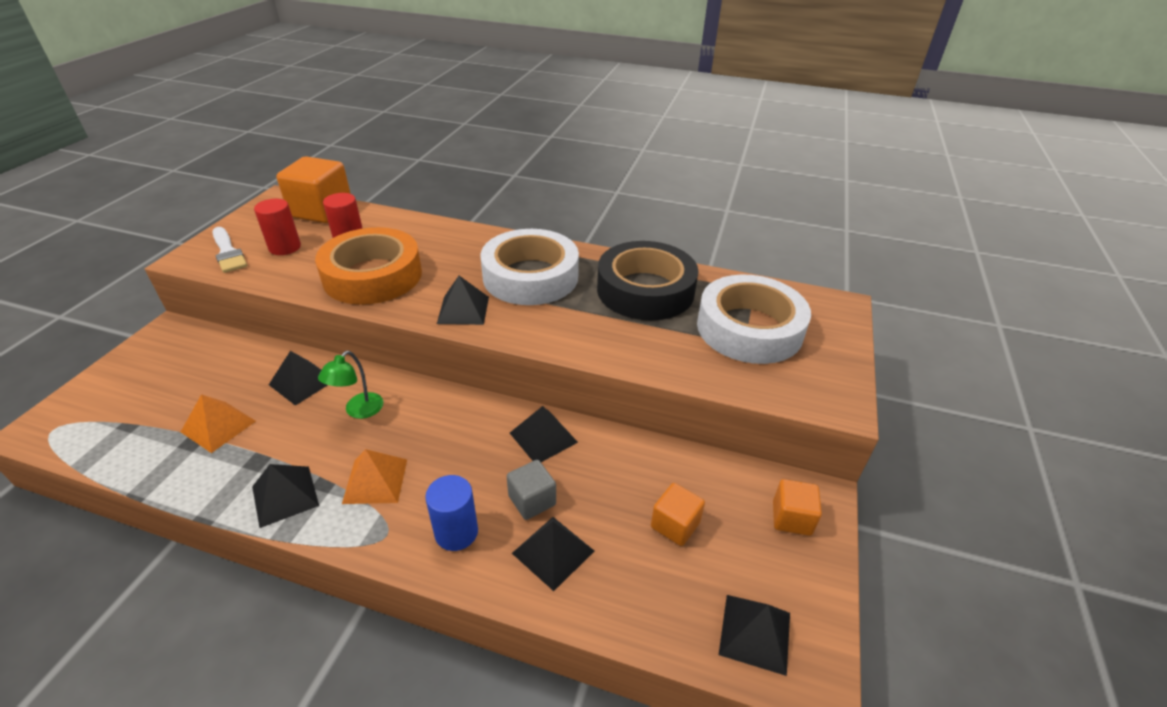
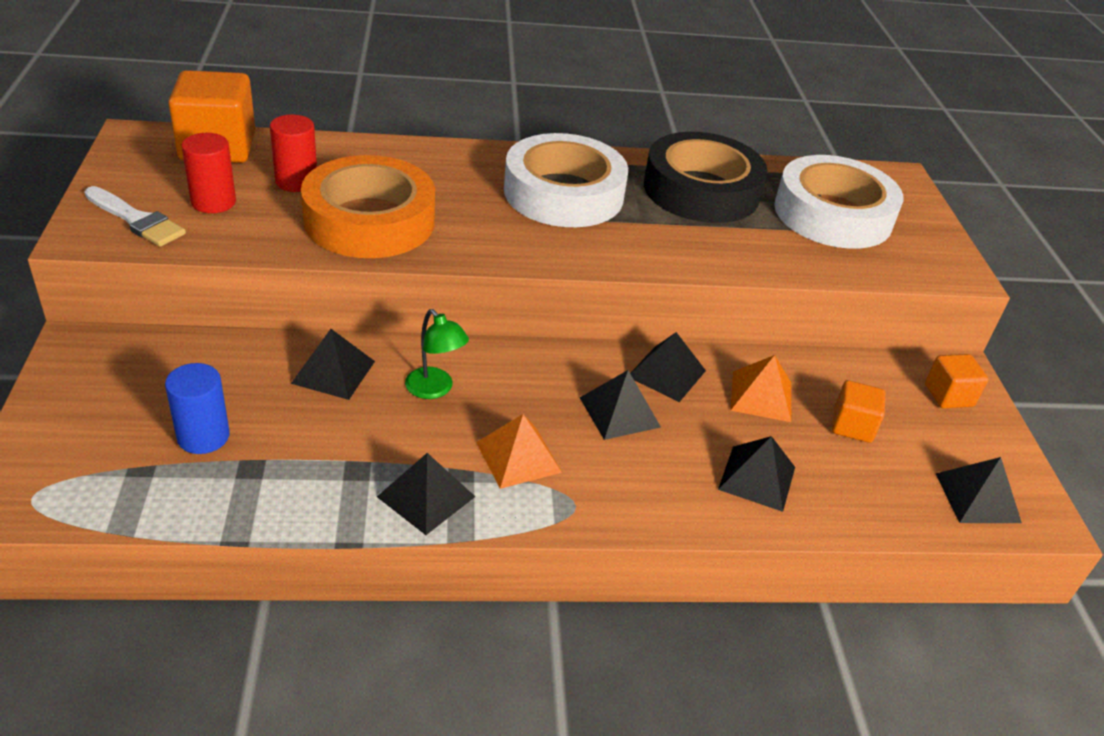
camera: 25 degrees left, 0 degrees up
orange pyramid [181,394,256,453] -> orange pyramid moved to [730,355,791,422]
green lamp [318,351,383,419] -> green lamp turned 45 degrees counterclockwise [405,309,469,399]
blue cylinder [425,475,478,551] -> blue cylinder moved to [165,363,230,454]
black pyramid [437,276,489,325] -> black pyramid moved to [580,370,661,440]
grey cube [507,460,556,520] -> none

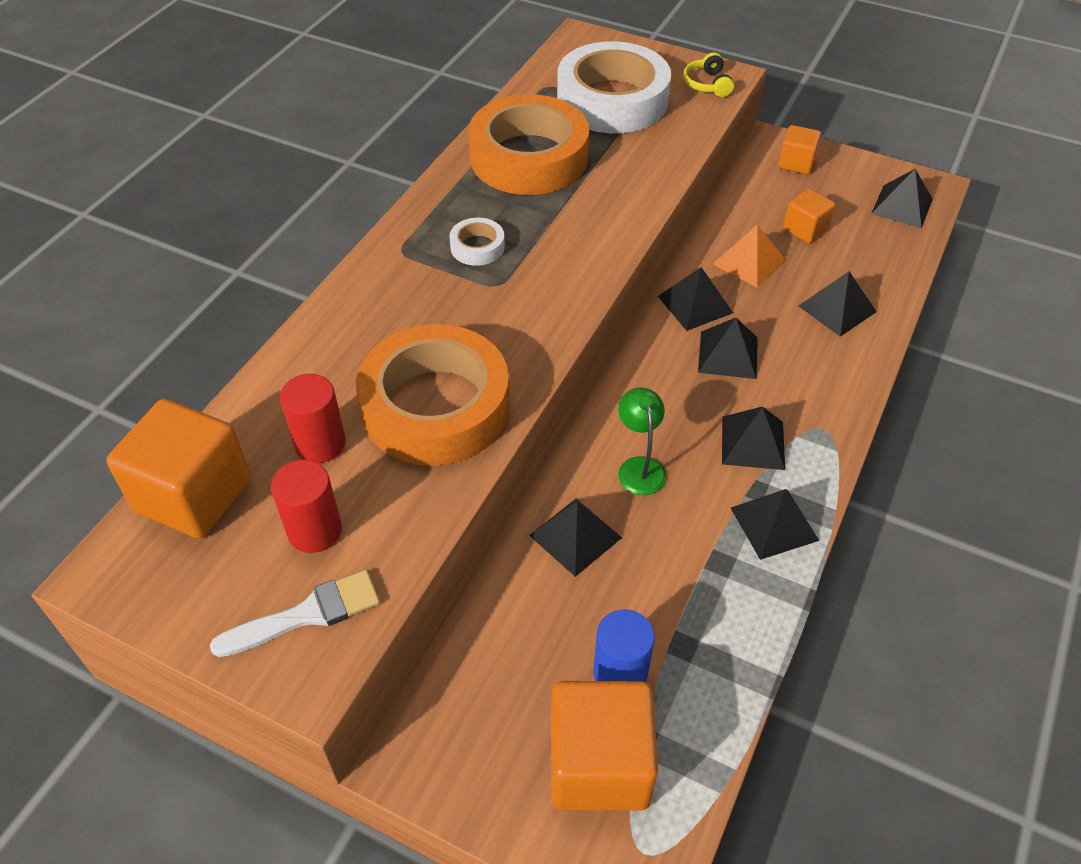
camera: 55 degrees left, 10 degrees up
green lamp [405,309,469,399] -> green lamp turned 90 degrees counterclockwise [618,387,666,495]
orange pyramid [476,414,562,489] -> black pyramid [722,406,785,470]
white tape [504,133,628,227] -> white tape [449,218,505,266], size x0.42
black tape [644,132,767,223] -> orange tape [468,94,589,195]
none -> orange cube [551,681,658,811]
none -> yellow headphones [683,52,734,97]

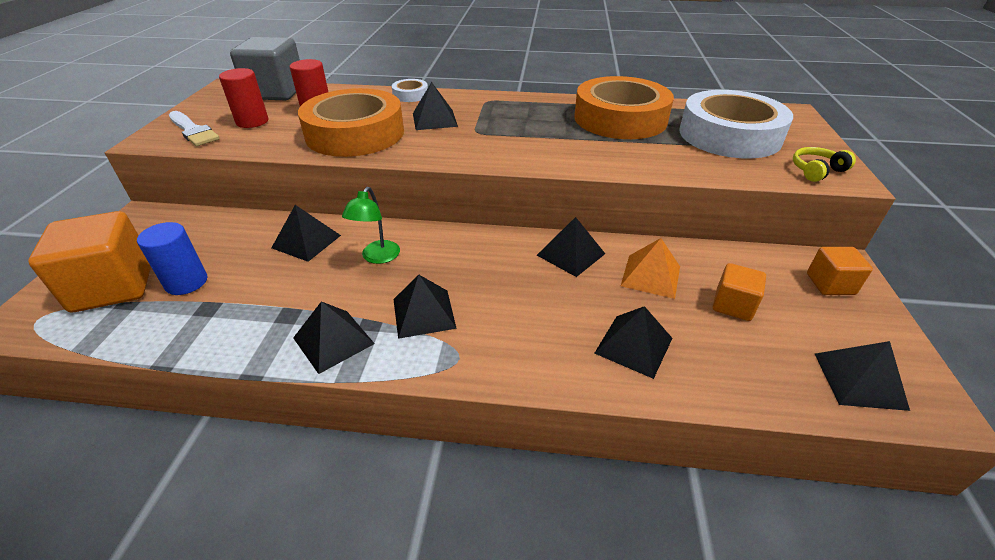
camera: 70 degrees right, 10 degrees down
orange cube [106,399,251,539] -> grey cube [230,37,300,100]
white tape [449,218,505,266] -> white tape moved to [392,79,428,102]
green lamp [618,387,666,495] -> green lamp turned 135 degrees clockwise [342,187,400,264]
black pyramid [698,318,758,379] -> black pyramid moved to [413,82,458,130]

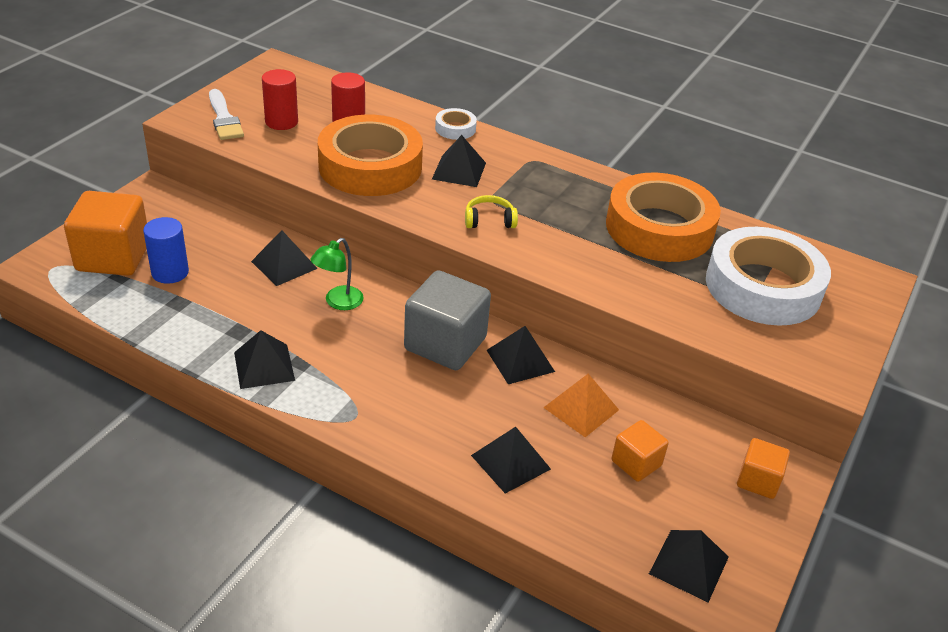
camera: 20 degrees right, 0 degrees up
grey cube [230,37,300,100] -> grey cube moved to [404,270,491,370]
black pyramid [393,275,457,339] -> none
yellow headphones [793,147,856,182] -> yellow headphones moved to [465,195,518,228]

